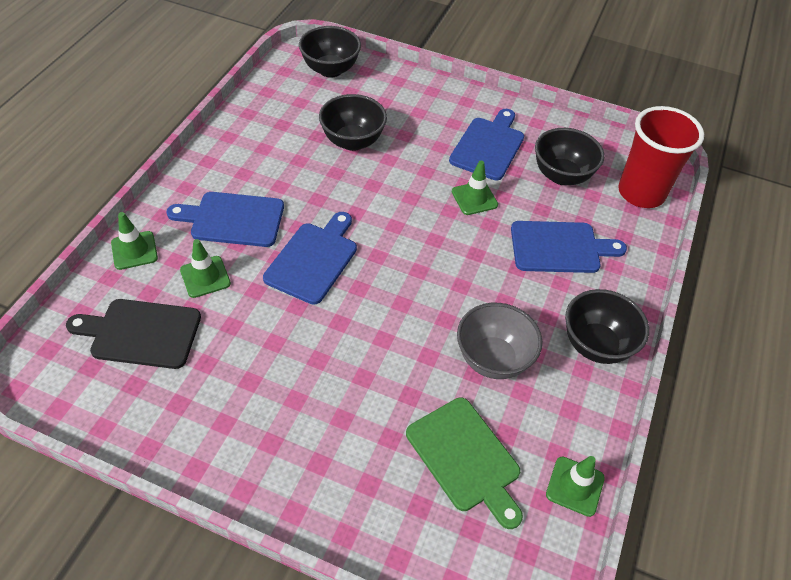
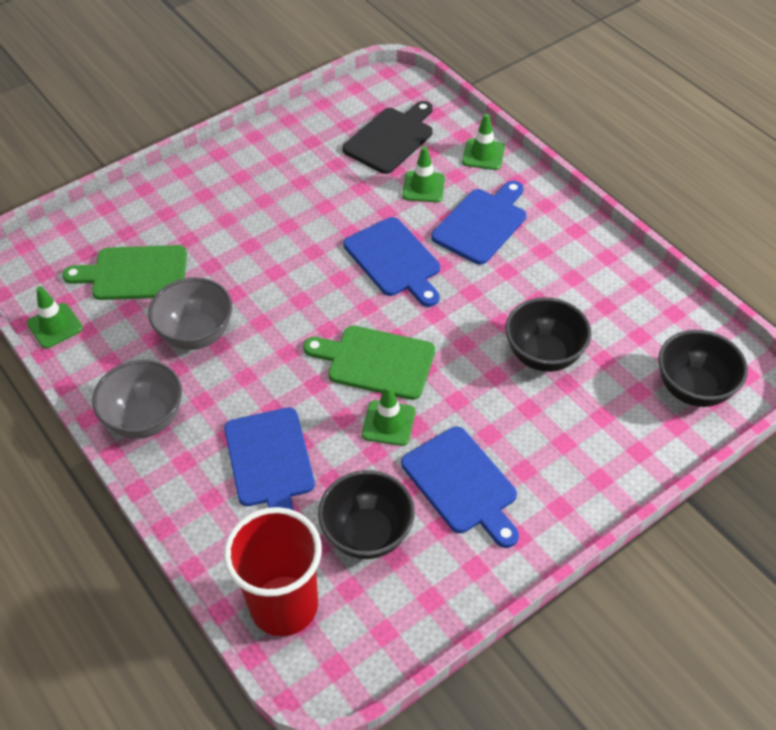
camera: 125 degrees right, 0 degrees up
blue cutting board [511,221,627,273] -> blue cutting board turned 45 degrees counterclockwise [224,408,315,510]
black bowl [565,289,649,364] -> grey bowl [92,360,182,439]
none -> green cutting board [303,326,435,400]

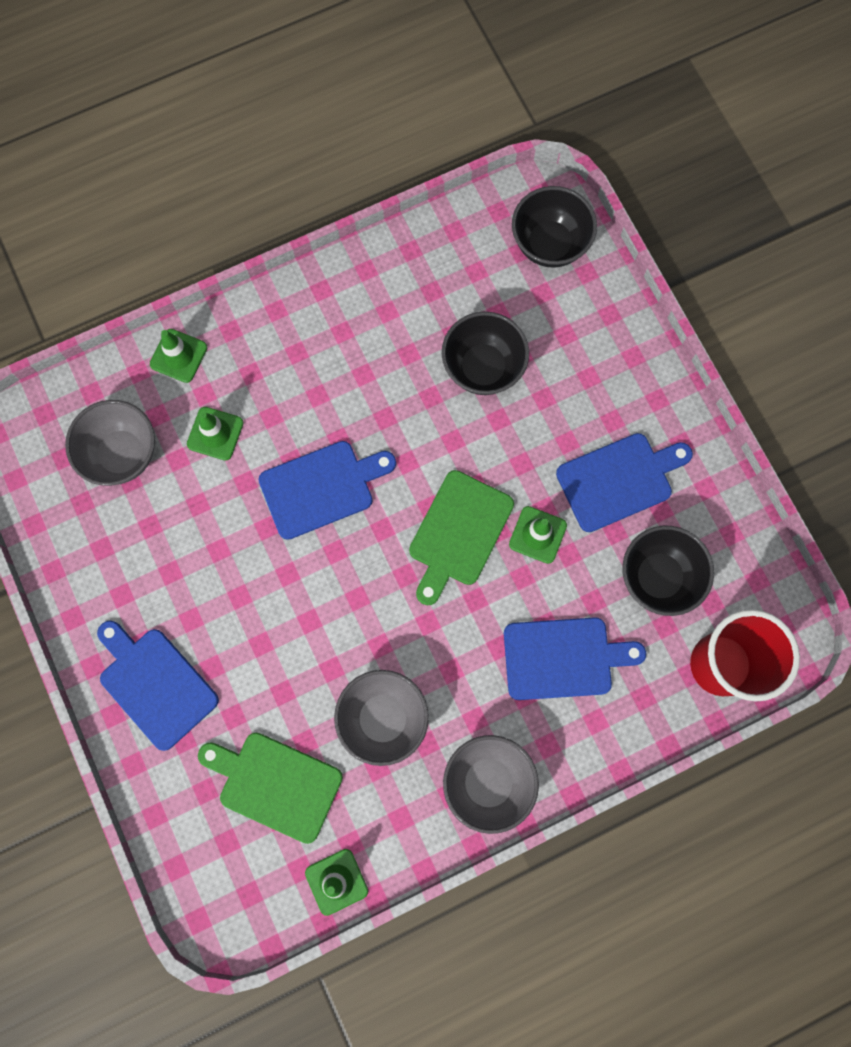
camera: 80 degrees left, 25 degrees up
green cutting board [62,245,187,300] -> green cutting board turned 105 degrees clockwise [198,733,343,844]
black cutting board [343,101,433,174] -> grey bowl [65,400,155,486]
blue cutting board [431,181,526,265] -> blue cutting board moved to [97,621,219,751]

